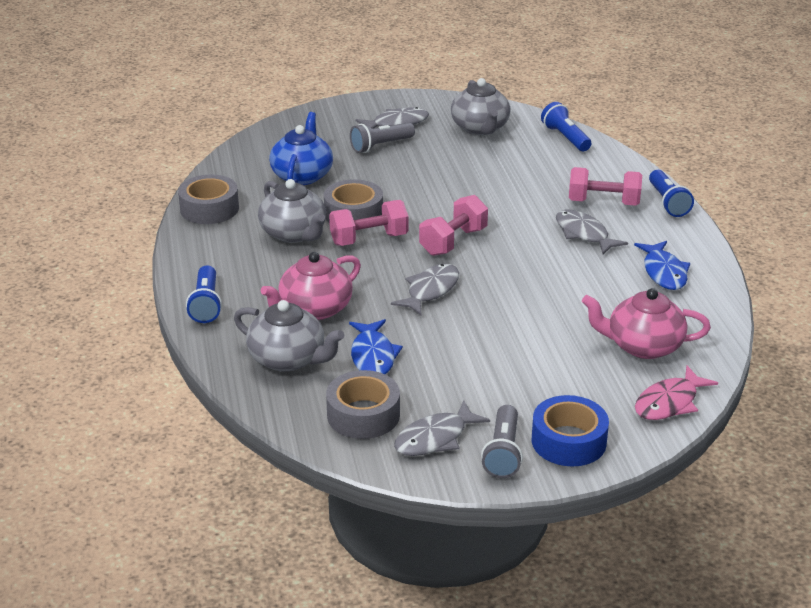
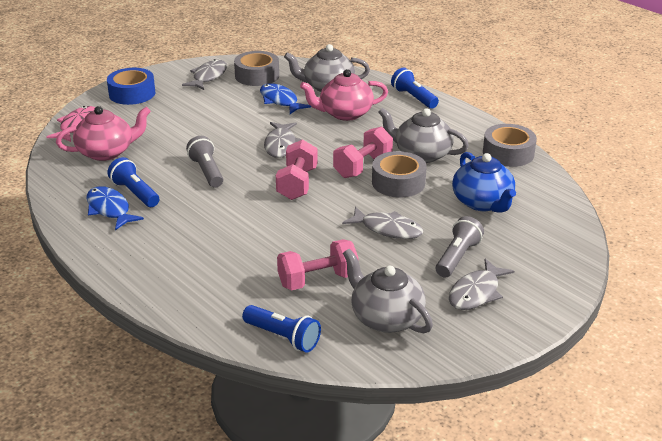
camera: 150 degrees right, 0 degrees up
pink teapot [261,252,361,320] -> pink teapot turned 120 degrees counterclockwise [300,69,388,121]
grey flashlight [481,405,523,478] -> grey flashlight moved to [186,136,223,188]
grey fish [556,209,628,255] -> grey fish moved to [342,206,423,239]
pink dumbbell [569,167,642,206] -> pink dumbbell moved to [277,239,359,290]
blue flashlight [649,170,694,217] -> blue flashlight moved to [107,157,159,207]

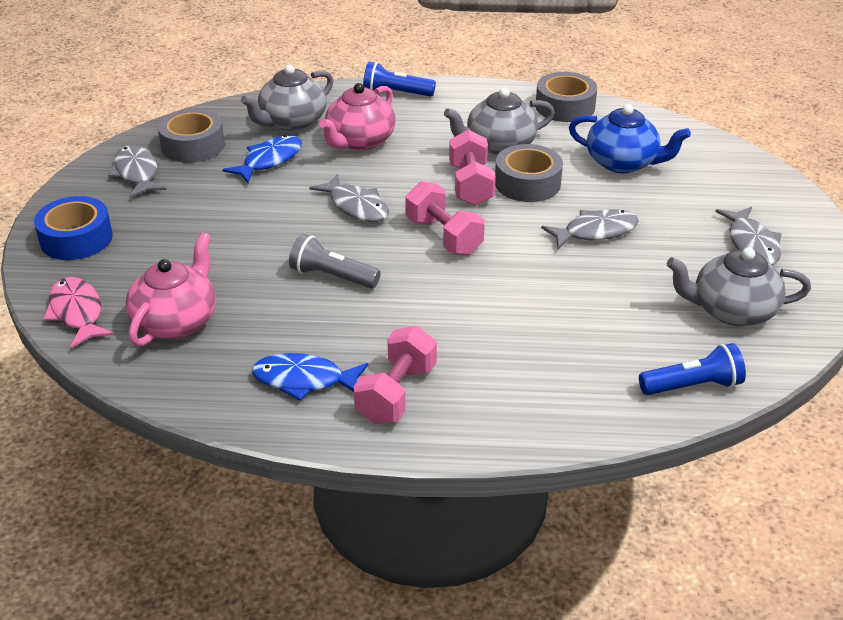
camera: 45 degrees left, 5 degrees up
blue flashlight [107,157,159,207] -> none
blue fish [260,83,311,114] -> blue fish turned 120 degrees clockwise [222,135,302,183]
pink dumbbell [277,239,359,290] -> pink dumbbell moved to [354,326,437,424]
grey flashlight [436,216,484,278] -> none

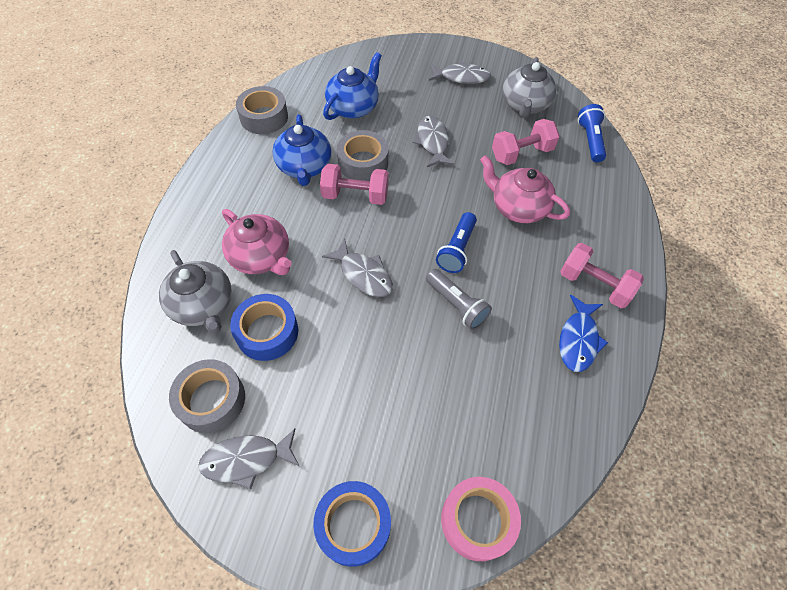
camera: 80 degrees left, 20 degrees up
pink fish [43,277,114,348] -> pink tape [441,477,521,561]
pink teapot [126,232,216,347] -> pink teapot moved to [480,155,570,223]
blue fish [222,135,302,183] -> blue tape [230,294,298,361]
grey flashlight [289,234,381,288] -> grey flashlight turned 75 degrees counterclockwise [426,269,492,330]
grey fish [309,174,389,222] -> grey fish turned 75 degrees clockwise [322,239,393,297]
blue flashlight [363,62,436,97] -> blue flashlight moved to [436,212,477,273]
pink dumbbell [405,181,485,256] -> pink dumbbell moved to [492,119,560,165]
grey teapot [444,88,555,155] -> blue teapot [273,114,331,186]

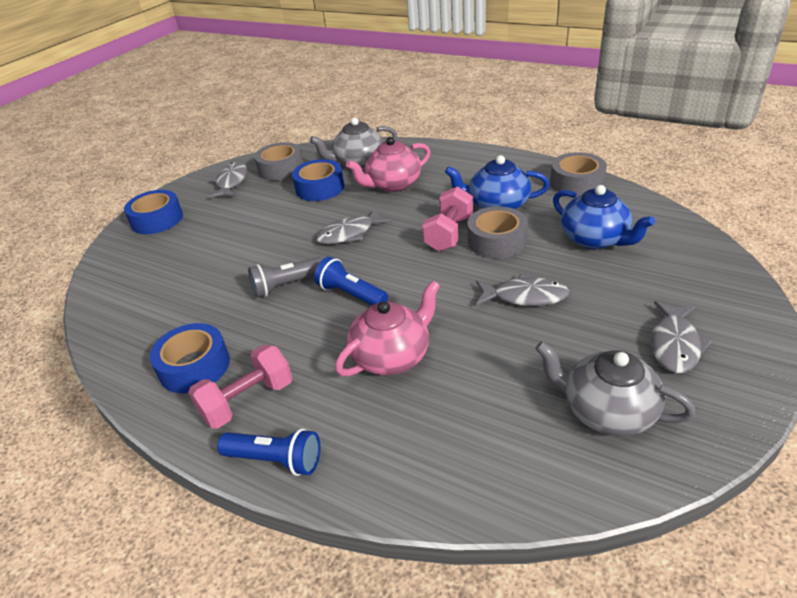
camera: 110 degrees right, 20 degrees down
pink tape [441,477,521,561] -> none
pink dumbbell [492,119,560,165] -> none
blue fish [559,295,608,372] -> blue tape [150,323,230,393]
blue flashlight [578,104,606,162] -> blue flashlight moved to [217,428,320,476]

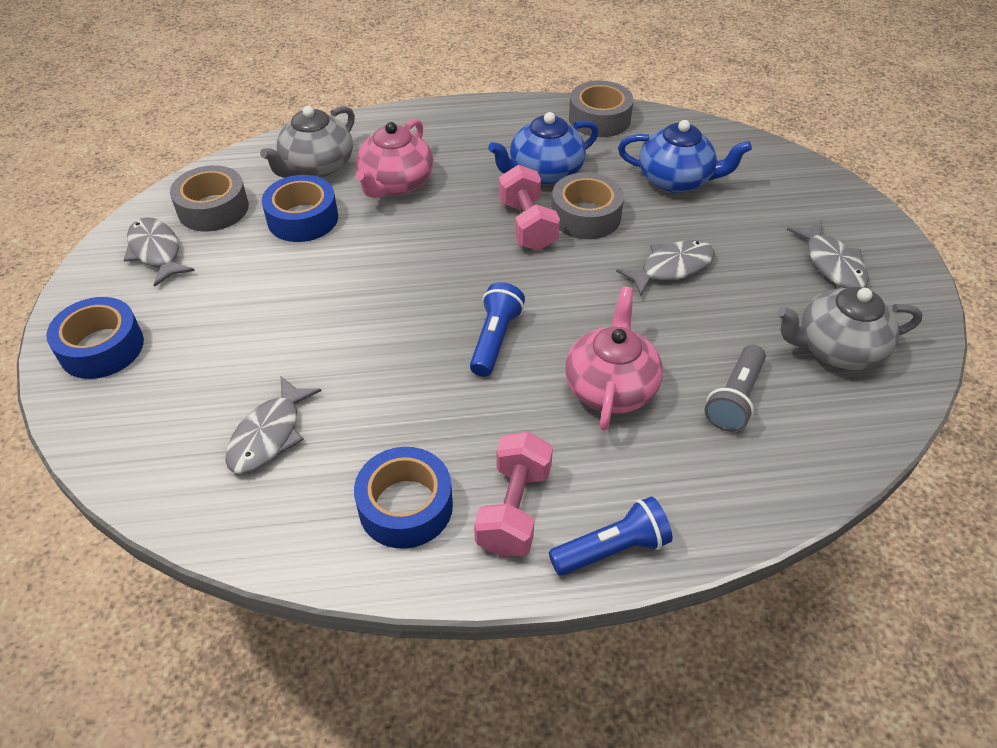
camera: 40 degrees left, 10 degrees up
grey flashlight [248,257,323,298] -> grey flashlight moved to [704,345,766,432]
blue flashlight [314,257,388,305] -> blue flashlight turned 105 degrees clockwise [470,282,525,377]
grey fish [316,208,392,245] -> grey fish moved to [225,376,321,474]

